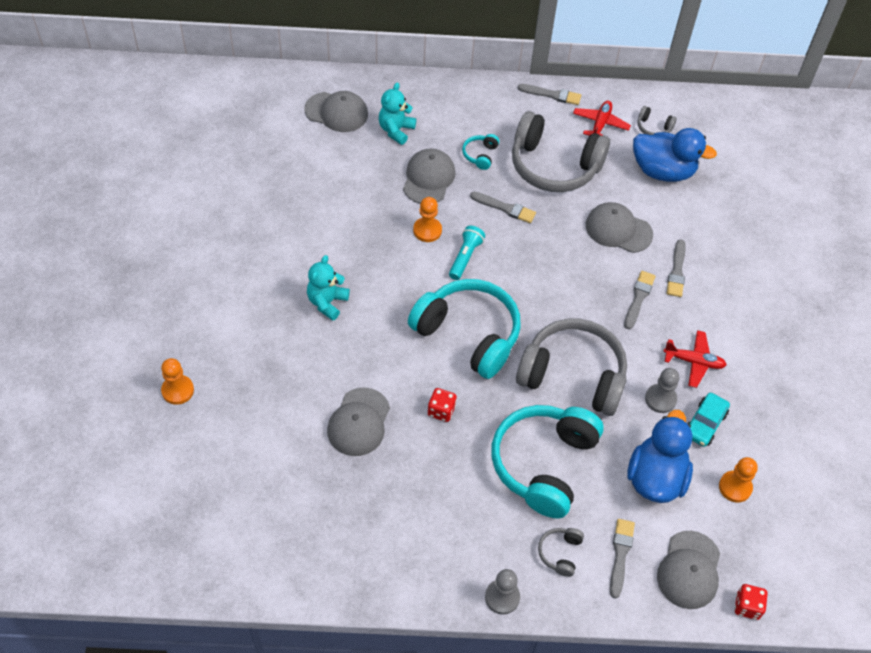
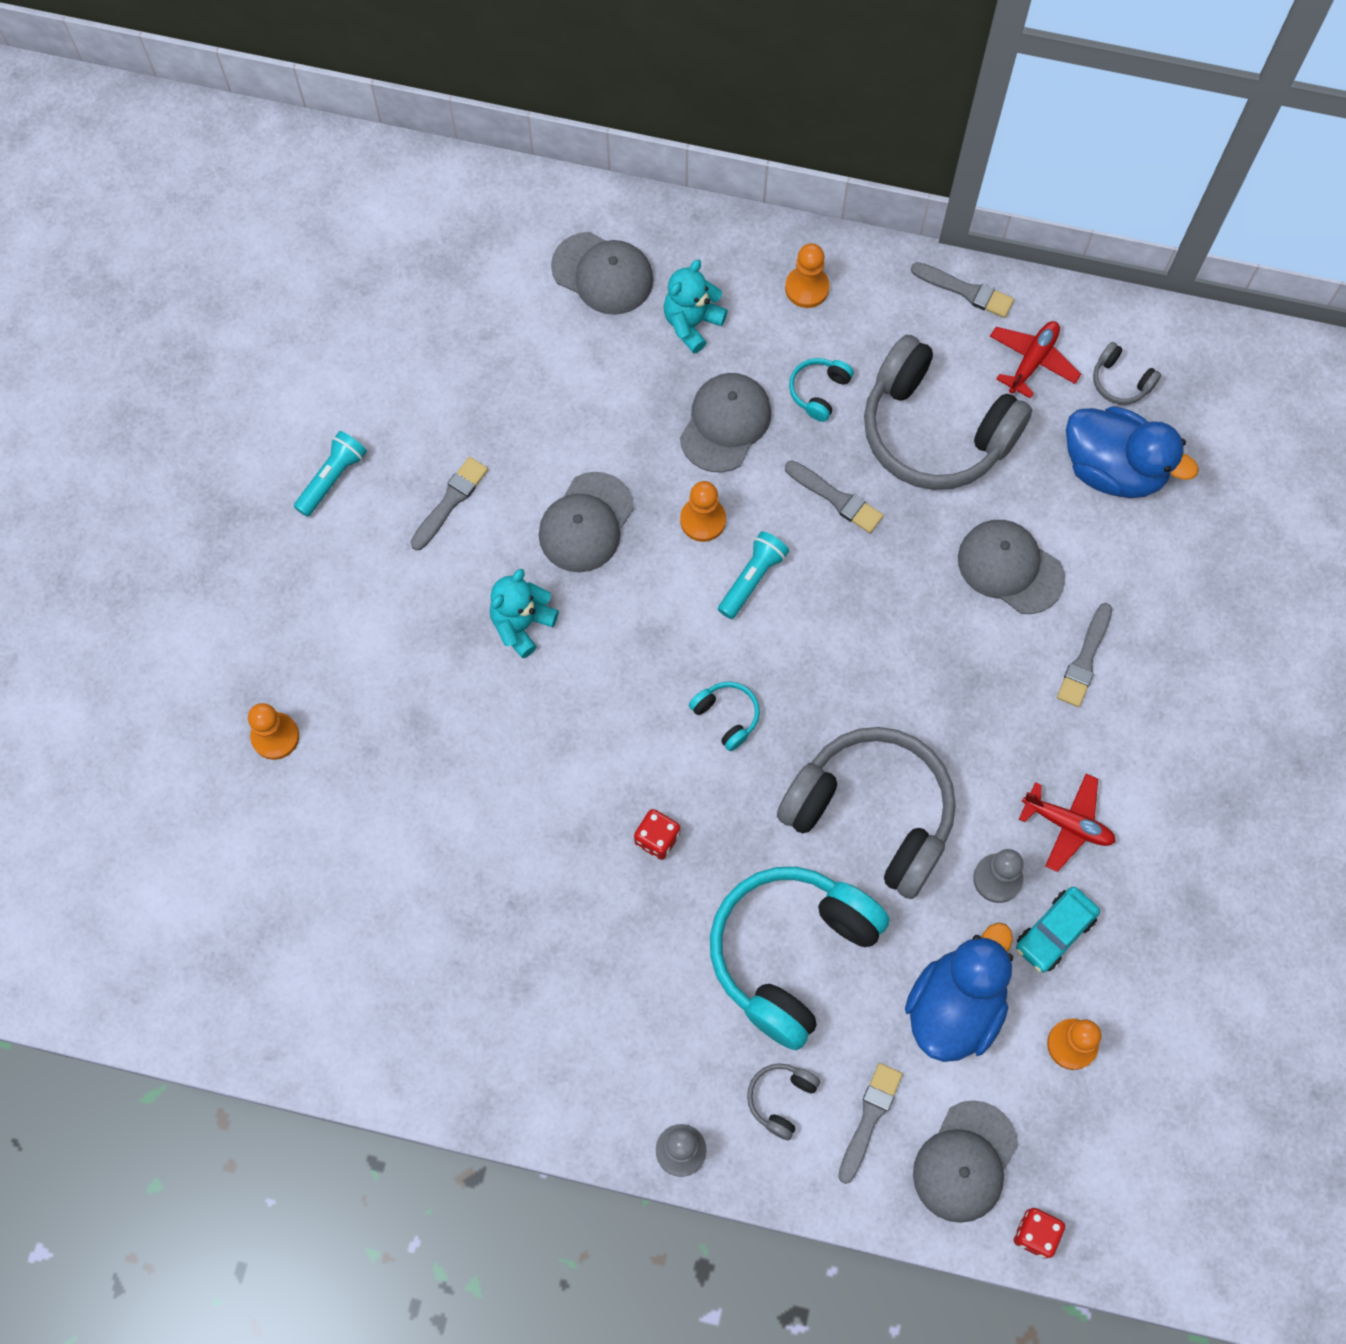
camera: 15 degrees right, 15 degrees up
grey cap [327,388,390,456] -> grey cap moved to [539,472,634,572]
turquoise headphones [408,279,521,379] -> turquoise headphones [689,682,760,751], size x0.41
grey brush [624,271,656,330] -> grey brush moved to [411,457,488,550]
none -> turquoise flashlight [294,431,367,517]
none -> orange pawn [785,243,830,308]

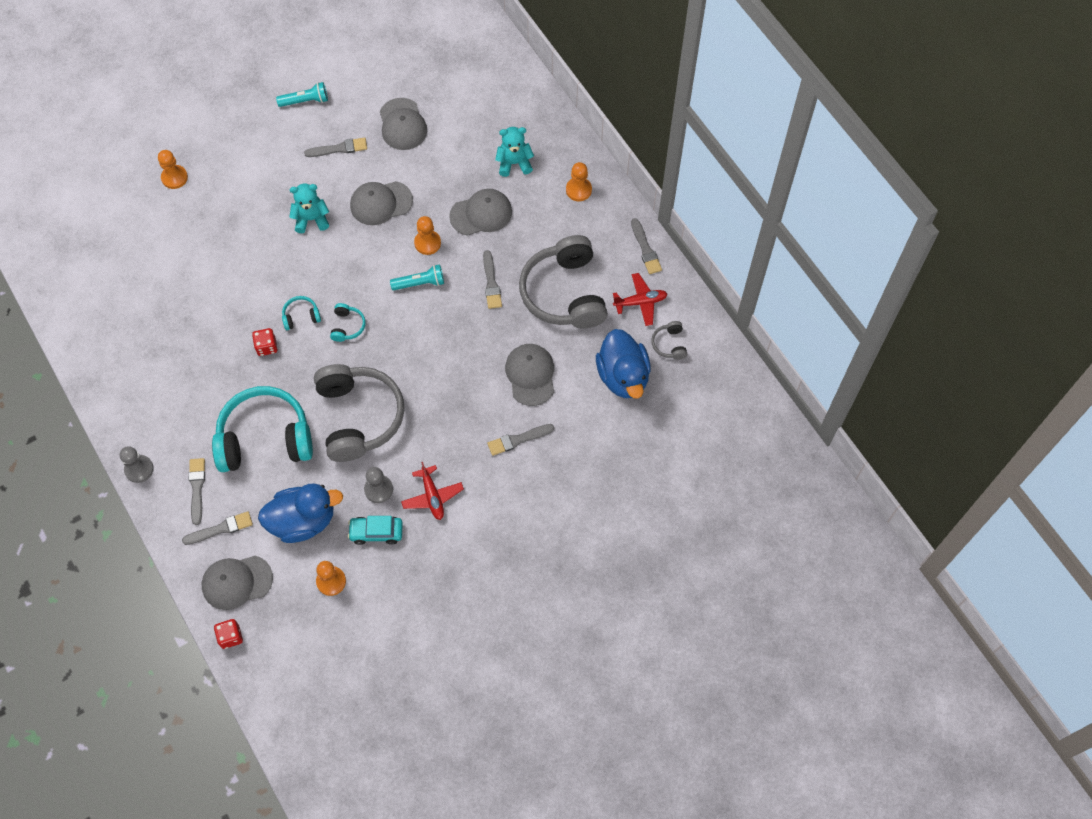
camera: 45 degrees right, 5 degrees down
grey cap [551,232,654,315] -> grey cap moved to [380,98,427,150]
grey headphones [747,1063,820,1140] -> grey brush [189,458,205,525]
turquoise headphones [789,358,854,422] -> turquoise headphones moved to [282,296,321,330]

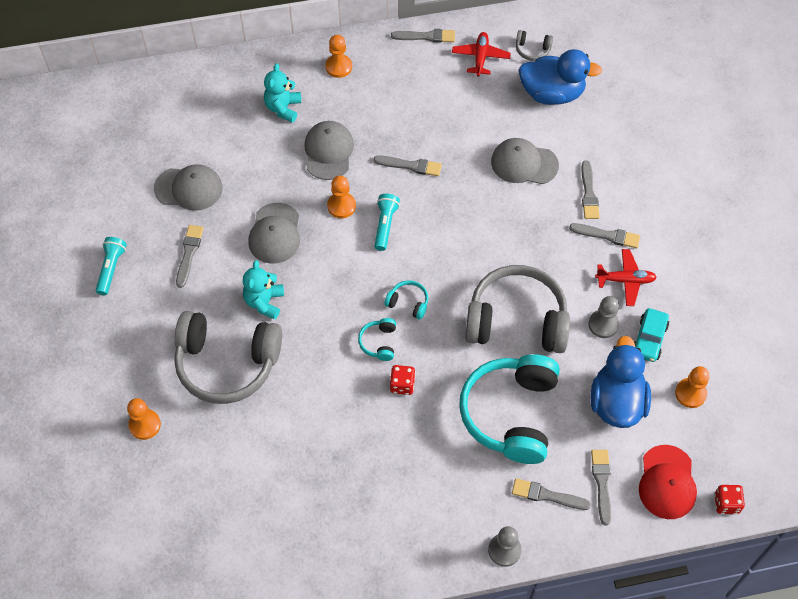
camera: 70 degrees left, 5 degrees down
grey cap [202,556,273,610] -> red cap [639,445,697,519]
grey headphones [519,235,608,328] -> grey headphones moved to [174,311,282,404]
none -> grey brush [569,223,640,248]

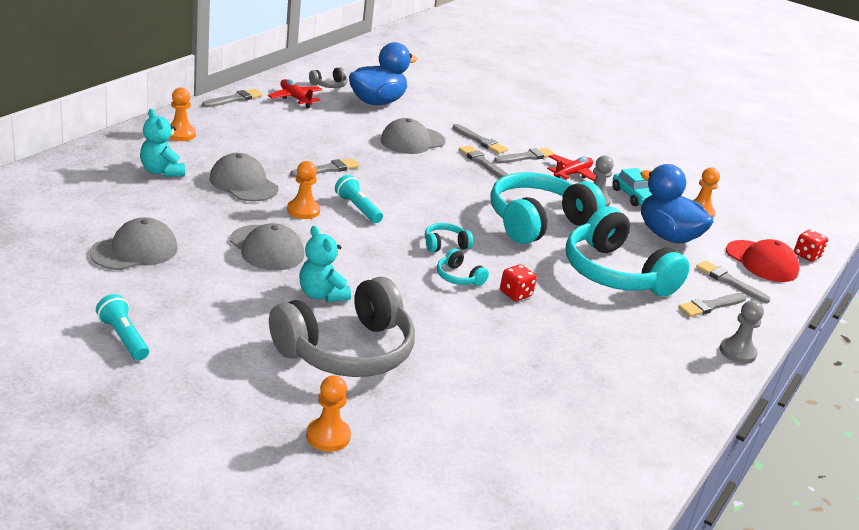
camera: 50 degrees left, 30 degrees down
grey brush [176,225,204,288] -> grey brush moved to [459,145,508,178]
grey headphones [465,265,570,353] -> turquoise headphones [490,172,606,244]

